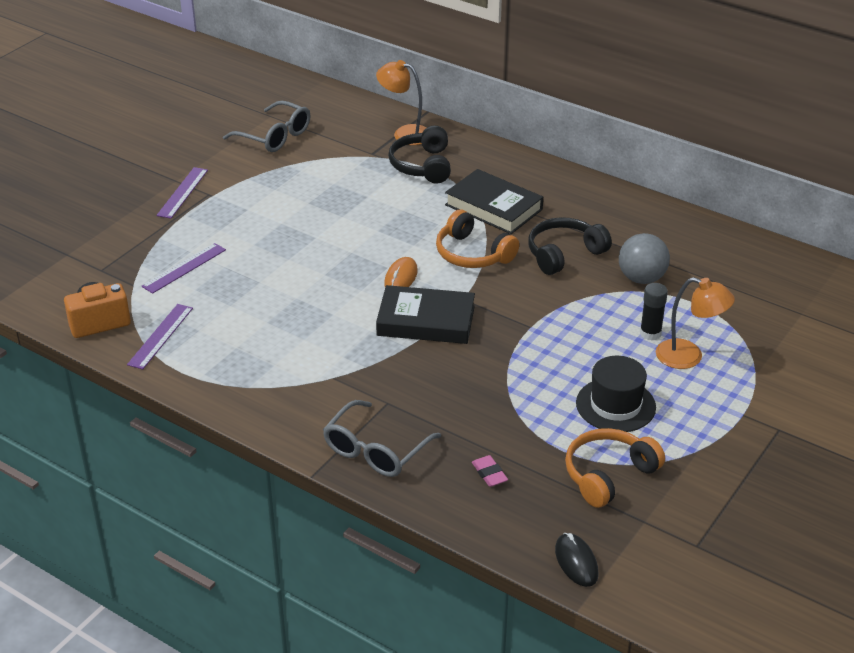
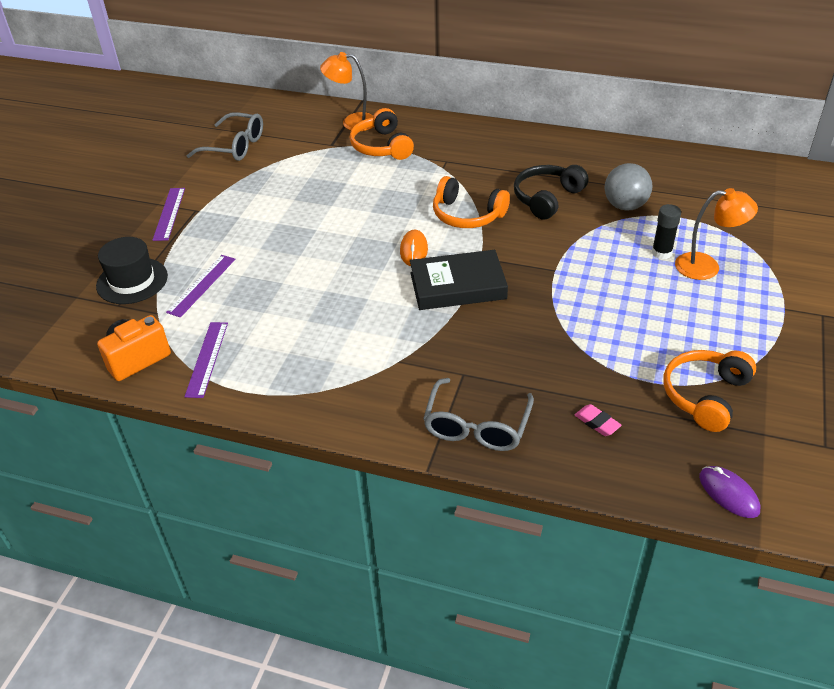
camera: 15 degrees left, 5 degrees up
black headphones [388,126,451,184] -> orange headphones [350,108,414,160]
black book [445,169,543,234] -> none
black mouse [555,533,599,587] -> purple mouse [699,466,760,518]
black hat [576,356,656,432] -> black hat moved to [96,237,168,304]

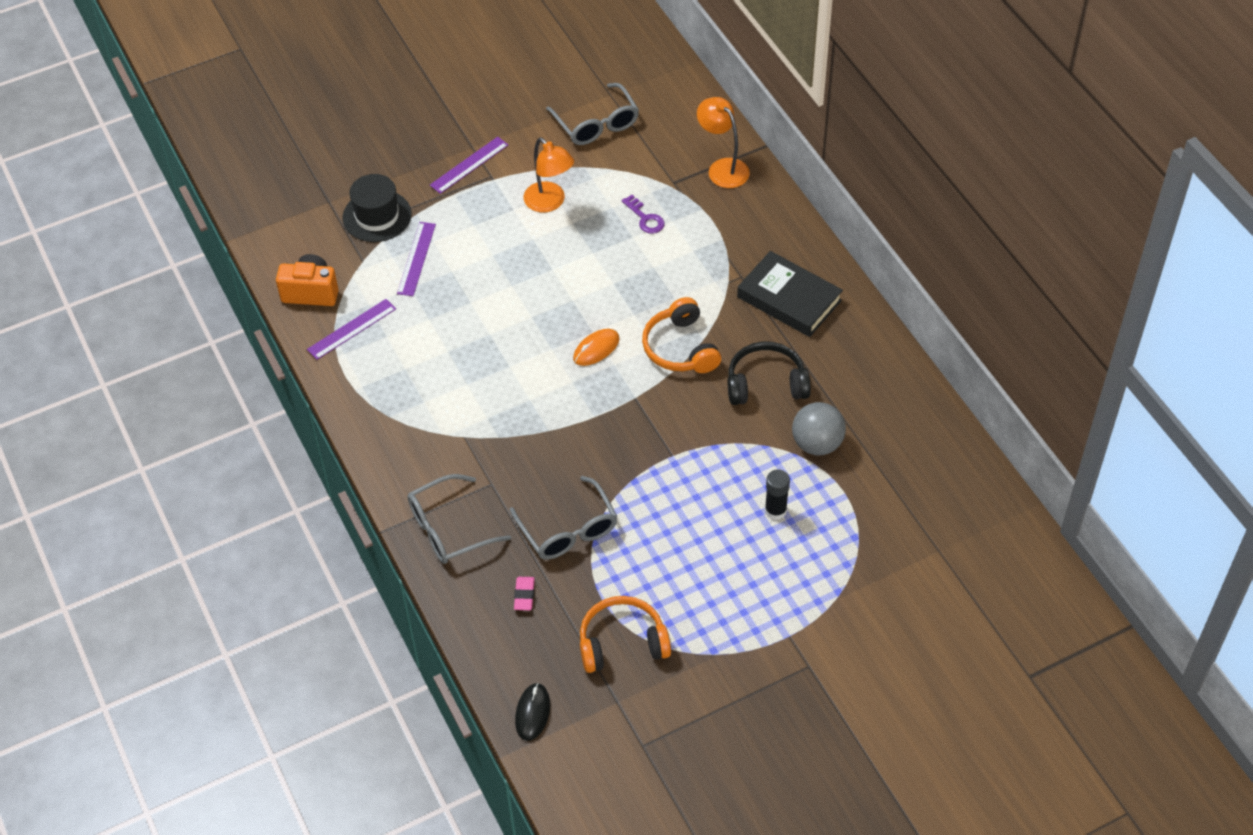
camera: 45 degrees right, 10 degrees up
purple ruler [166,255,235,317] -> purple ruler turned 60 degrees counterclockwise [397,222,436,296]
orange headphones [350,108,414,160] -> none
black book [410,250,508,310] -> black book moved to [737,251,843,337]
orange lamp [675,188,758,280] -> orange lamp moved to [524,138,574,213]
purple mouse [699,466,760,518] -> black mouse [515,683,550,741]
none -> grey glasses [510,476,618,560]
none -> purple key [622,195,665,234]

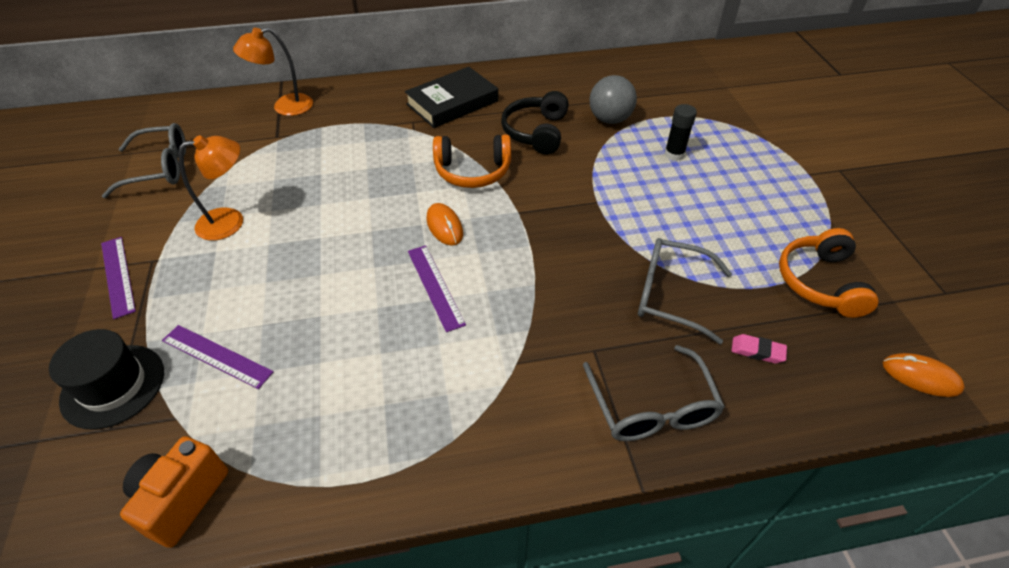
camera: 75 degrees left, 5 degrees down
purple ruler [307,299,396,360] -> purple ruler moved to [408,245,466,332]
grey glasses [510,476,618,560] -> grey glasses turned 150 degrees counterclockwise [638,238,732,344]
black mouse [515,683,550,741] -> orange mouse [882,353,965,397]
purple key [622,195,665,234] -> none

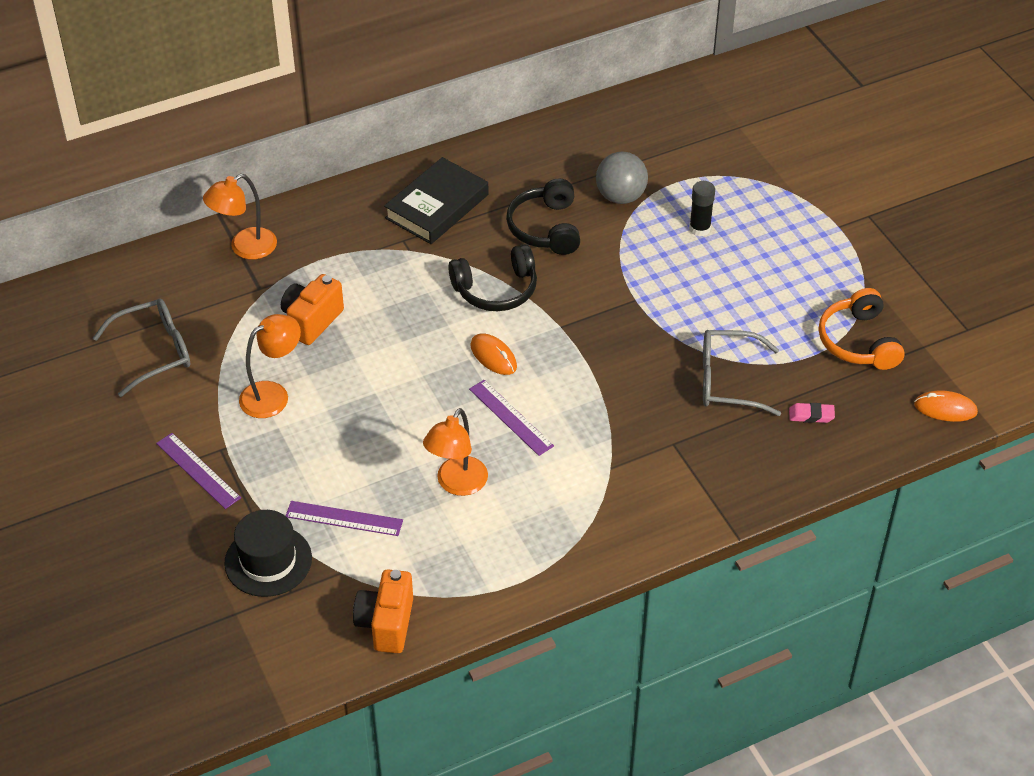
camera: 15 degrees left, 0 degrees up
orange headphones [433,135,511,188] -> black headphones [448,244,537,311]
grey glasses [583,345,725,441] -> none
none -> orange camera [281,274,344,345]
none -> orange lamp [423,408,488,496]

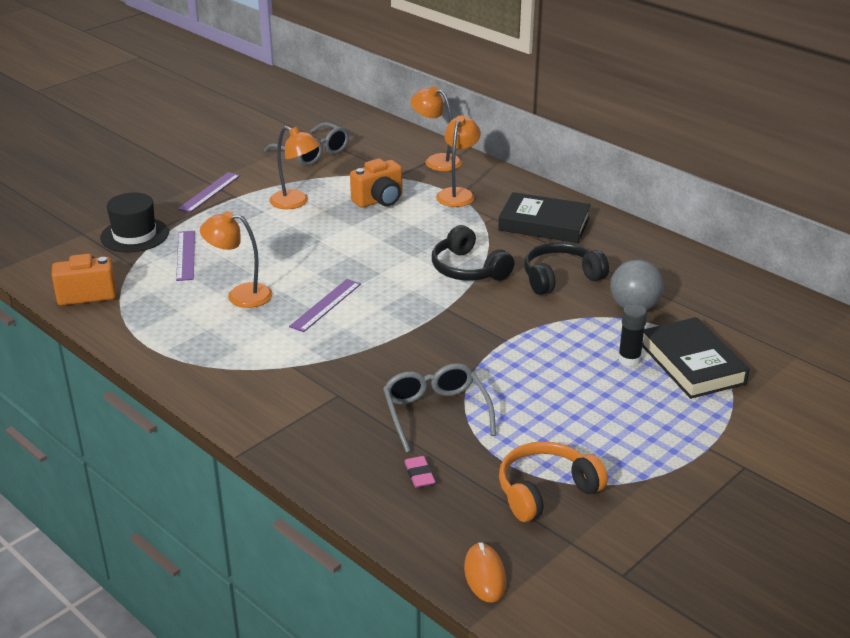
camera: 70 degrees right, 15 degrees down
orange camera [281,274,344,345] -> orange camera turned 135 degrees clockwise [350,158,402,208]
orange mouse [470,333,517,375] -> none
none -> orange lamp [436,116,481,207]
none -> black book [642,317,750,399]

